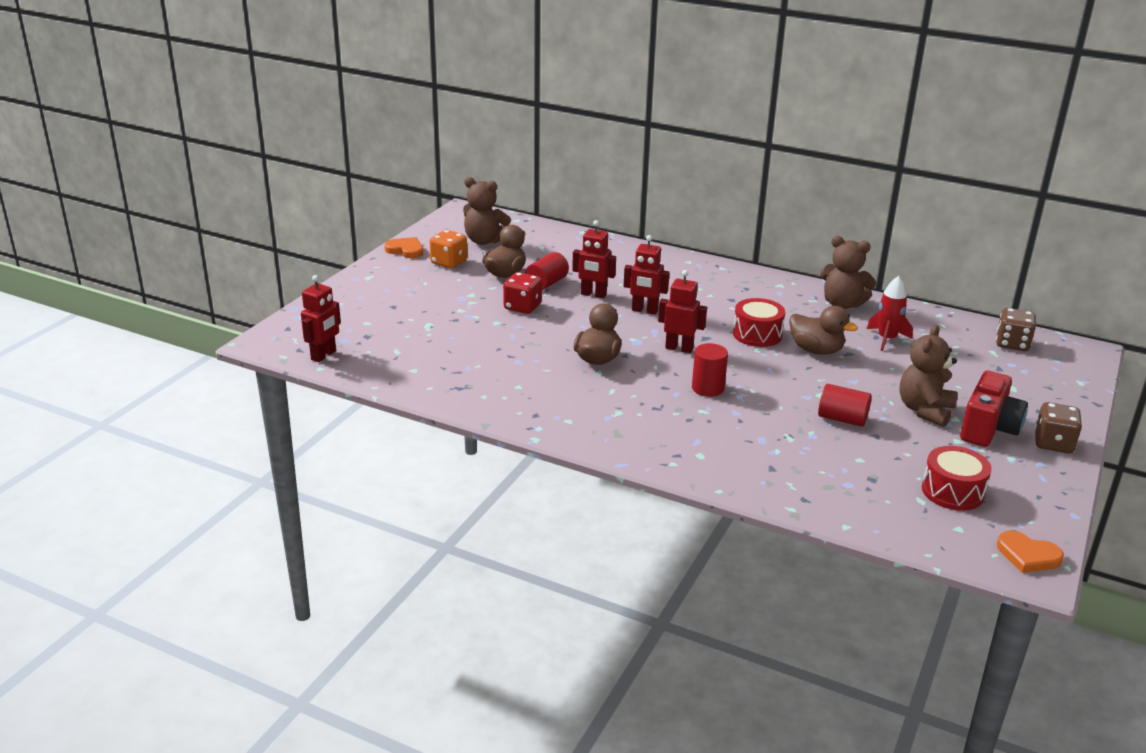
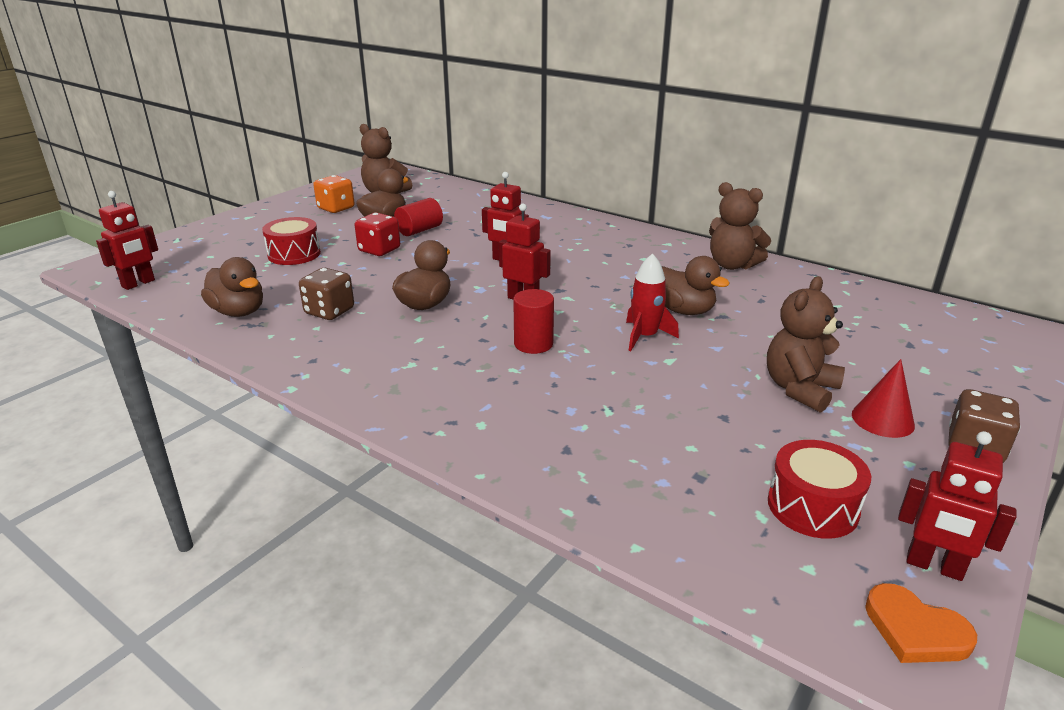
camera: 10 degrees right, 0 degrees up
orange heart [385,237,423,258] -> none
red robot [572,220,616,298] -> red robot moved to [898,431,1017,581]
red drum [733,298,785,347] -> red drum moved to [262,217,321,265]
red cylinder [818,384,872,427] -> none
red rocket [867,276,913,351] -> red rocket moved to [626,253,679,351]
red camera [960,371,1028,447] -> red cone [852,359,915,438]
brown dice [996,308,1036,351] -> brown dice moved to [299,268,354,320]
none -> brown duck [201,257,263,317]

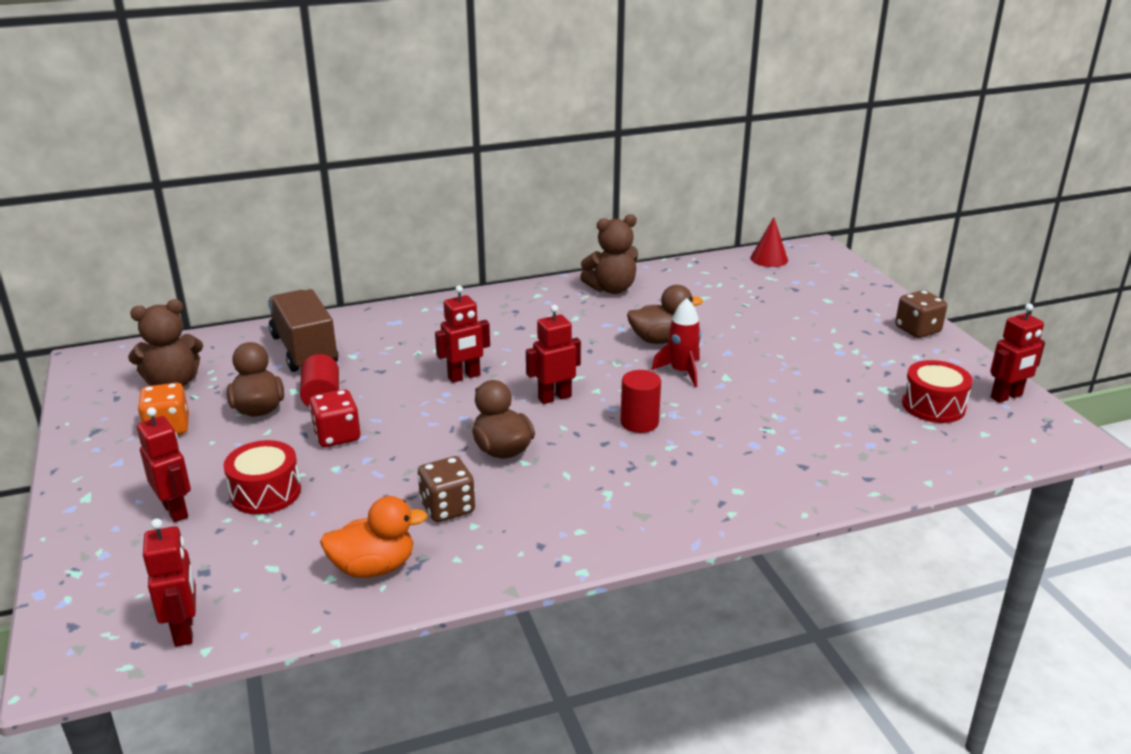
camera: 55 degrees left, 0 degrees up
brown duck [201,257,263,317] -> orange duck [320,496,428,578]
brown teddy bear [767,276,845,413] -> none
red cone [852,359,915,438] -> red cone moved to [750,217,788,267]
orange heart [865,583,977,663] -> none
none -> red robot [137,407,191,522]
none -> brown truck [268,289,338,372]

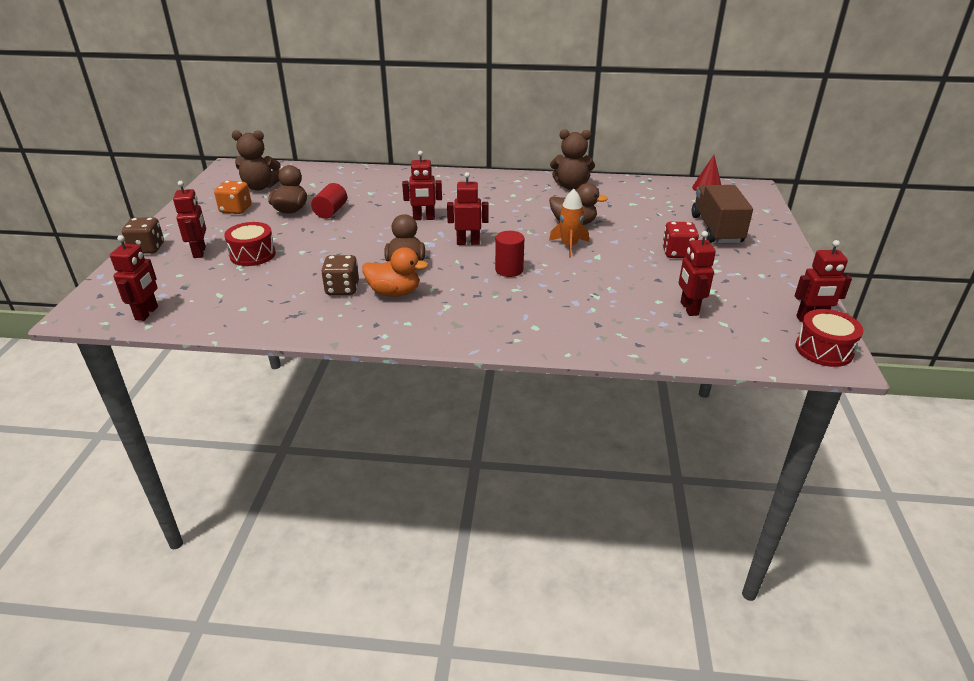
camera: 25 degrees right, 5 degrees up
brown truck [268,289,338,372] -> brown truck moved to [692,185,753,243]
red dice [309,389,360,447] -> red dice moved to [662,222,699,258]
orange duck [320,496,428,578] -> orange duck moved to [362,247,428,297]
red rocket [651,298,701,387] -> orange rocket [549,189,589,258]
brown dice [895,290,947,338] -> brown dice moved to [122,217,164,254]
red drum [902,360,973,423] -> red drum moved to [795,309,863,367]
none -> red robot [679,231,716,316]

